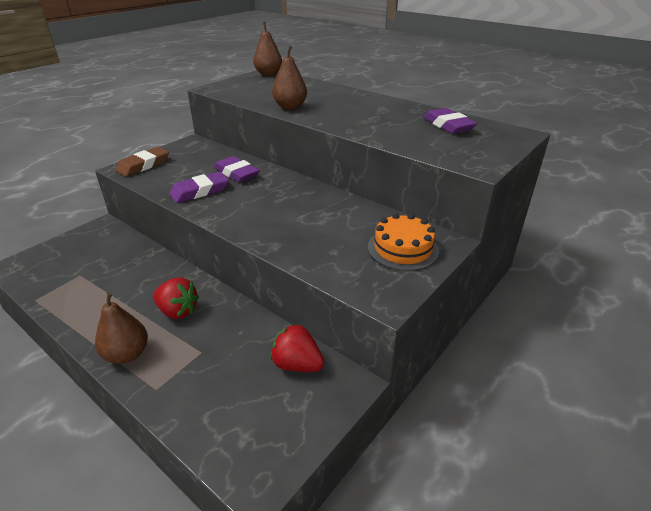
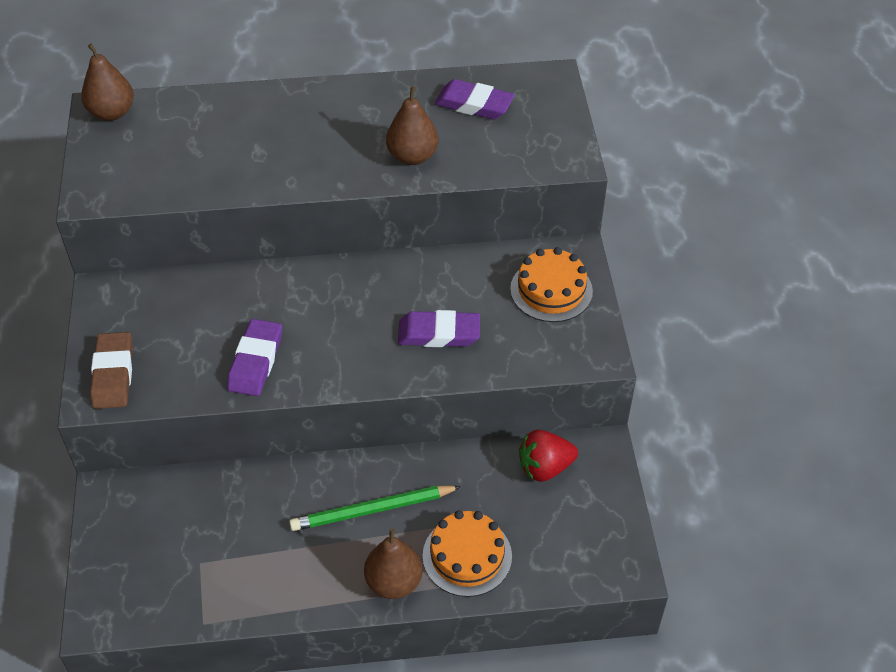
camera: 45 degrees left, 15 degrees up
red strawberry [153,277,199,319] -> green pencil [289,486,461,531]
purple eraser [214,156,260,182] -> purple eraser moved to [398,310,480,347]
brown pear [272,46,307,110] -> brown pear moved to [386,86,438,165]
none -> orange cake [423,510,512,597]

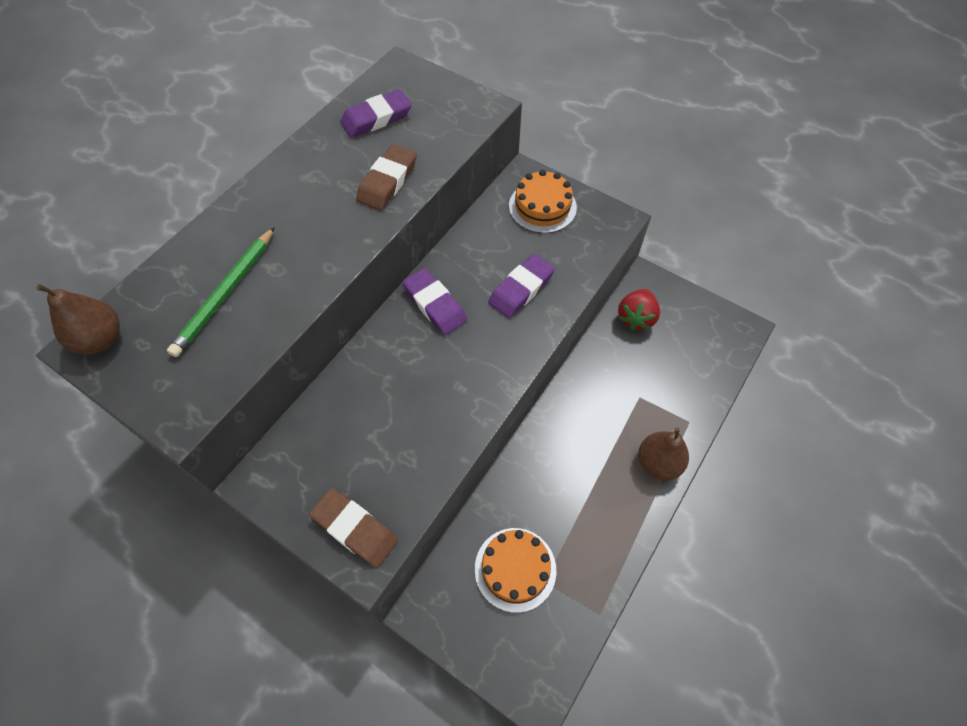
camera: 50 degrees left, 10 degrees up
purple eraser [227,319,282,396] -> purple eraser moved to [402,268,467,335]
green pencil [289,486,461,531] -> green pencil moved to [167,227,275,357]
brown pear [386,86,438,165] -> brown eraser [356,144,417,210]
orange cake [423,510,512,597] -> orange cake moved to [475,528,556,613]

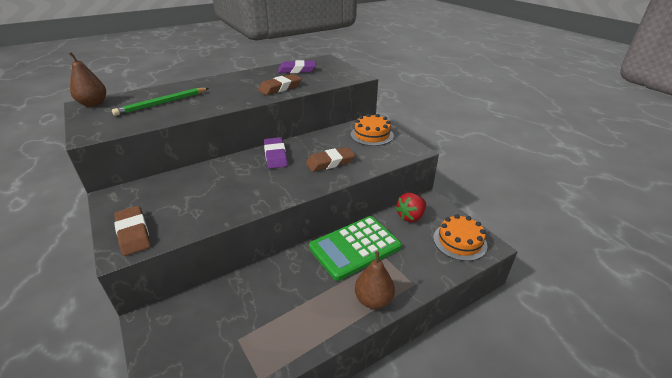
camera: 25 degrees right, 25 degrees down
orange cake [475,528,556,613] -> orange cake moved to [433,214,487,261]
purple eraser [488,254,555,318] -> brown eraser [306,147,355,172]
none -> green calculator [309,216,402,281]

